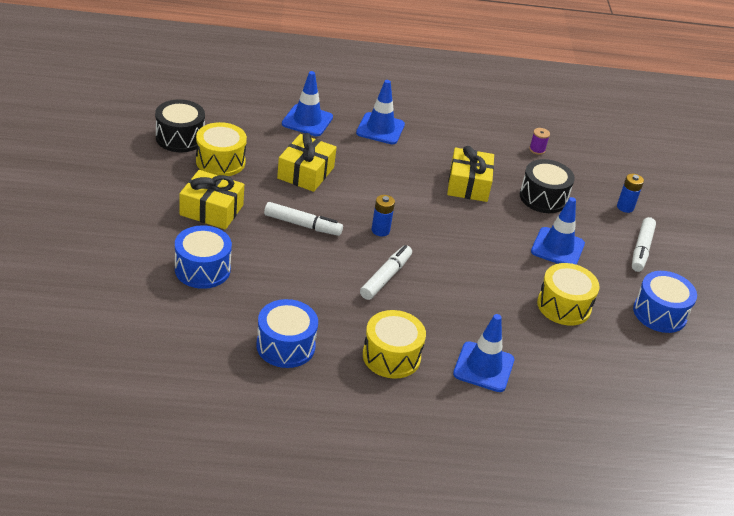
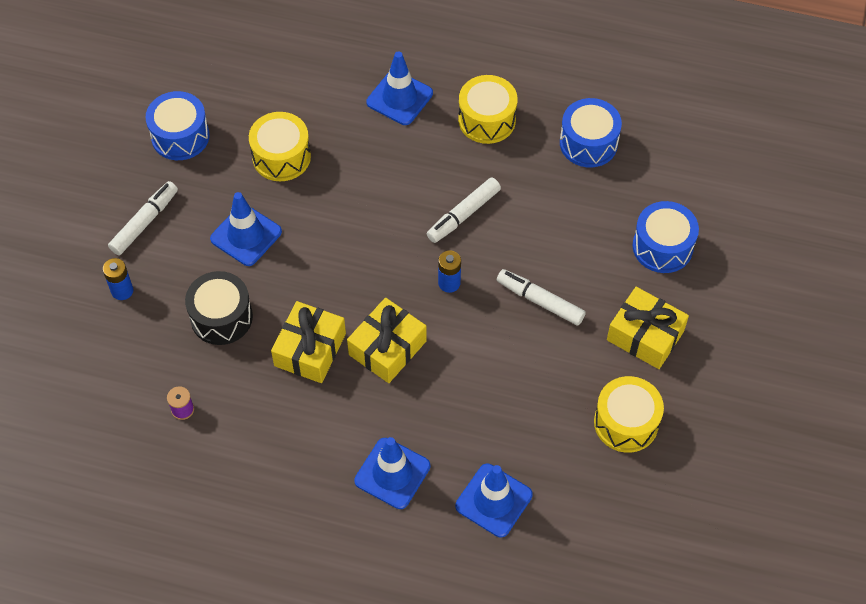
camera: 160 degrees left, 20 degrees up
black drum [155,99,205,152] -> none
yellow gift [277,133,337,192] -> yellow gift moved to [347,298,427,383]

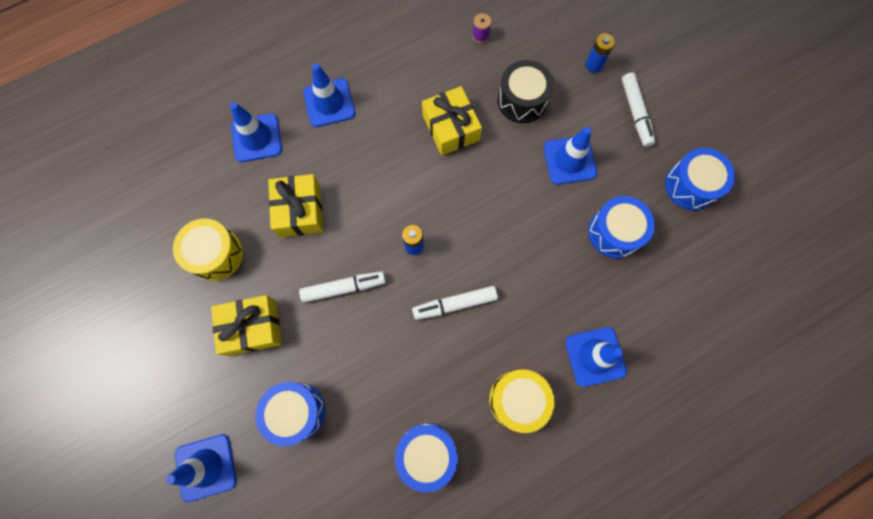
camera: 135 degrees right, 15 degrees up
yellow drum [249,112,311,181] -> blue drum [588,196,655,258]
yellow gift [347,298,427,383] -> yellow gift moved to [268,174,323,237]
white marker [427,178,501,243] -> white marker turned 105 degrees counterclockwise [412,286,498,320]
none -> blue traffic cone [166,434,237,502]

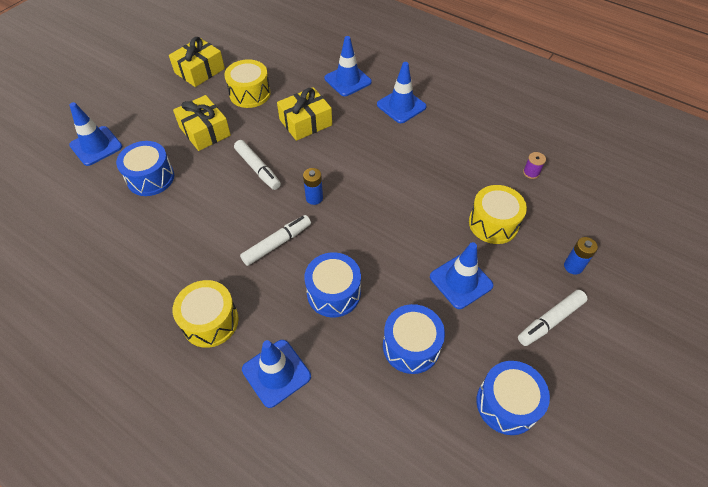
camera: 65 degrees right, 20 degrees down
blue drum [395,423,458,492] -> blue drum moved to [304,252,361,317]
white marker [412,286,498,320] -> white marker turned 90 degrees clockwise [240,215,311,266]
yellow gift [422,86,482,156] -> yellow gift moved to [169,37,225,87]
black drum [497,60,554,123] -> yellow drum [469,185,527,244]

